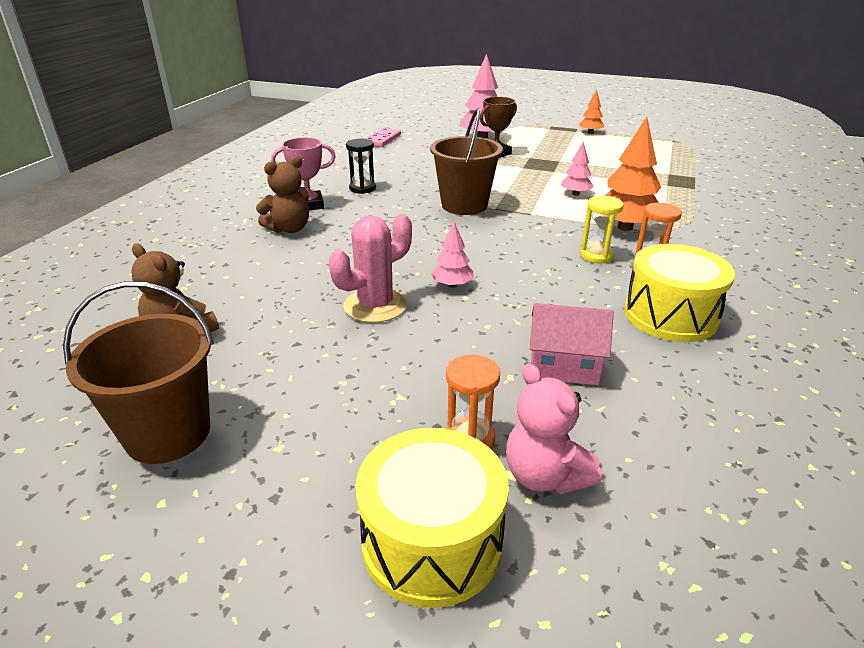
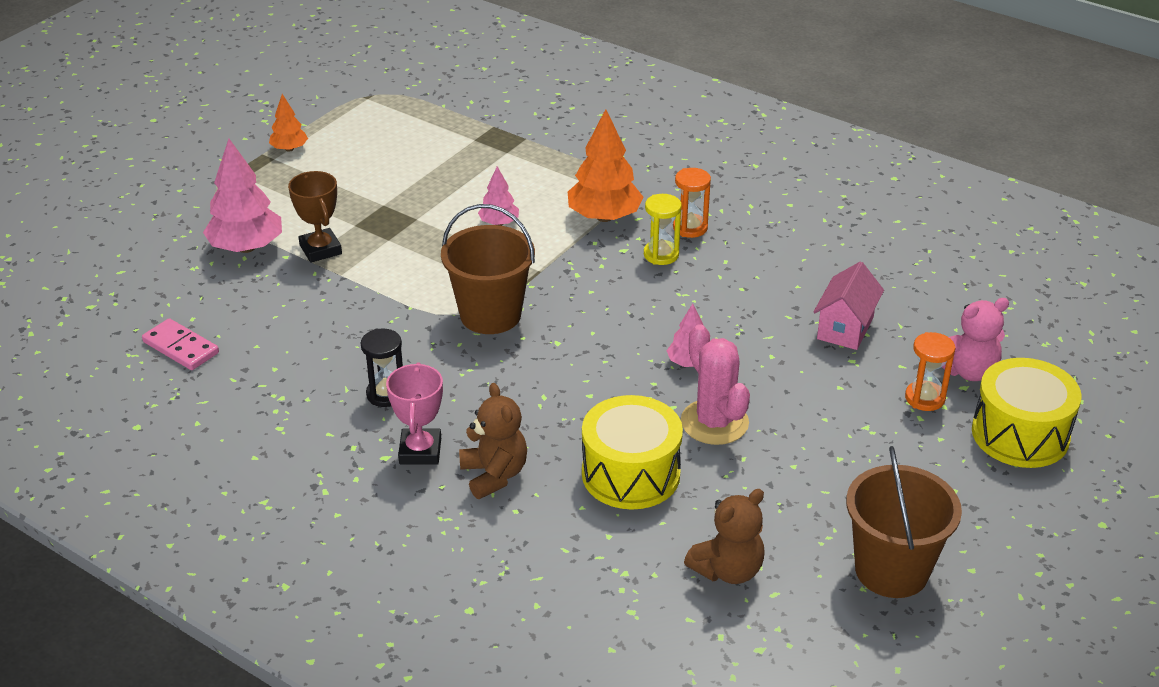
camera: 75 degrees left, 5 degrees up
yellow drum [624,244,735,342] -> yellow drum moved to [582,395,683,510]

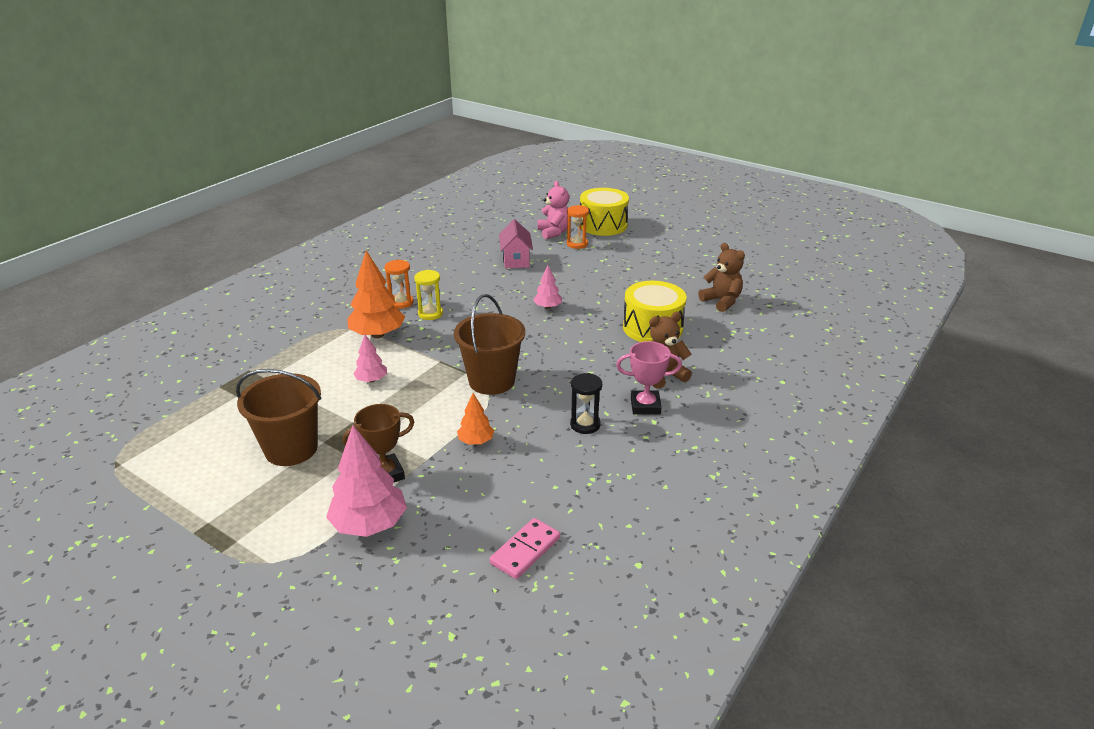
camera: 90 degrees left, 5 degrees down
orange tree [269,94,308,151] -> orange tree moved to [457,393,494,445]
pink cactus [681,324,750,445] -> none
pink house [813,262,884,350] -> pink house turned 60 degrees clockwise [499,219,533,268]
brown bucket [846,446,962,598] -> brown bucket moved to [236,369,321,466]

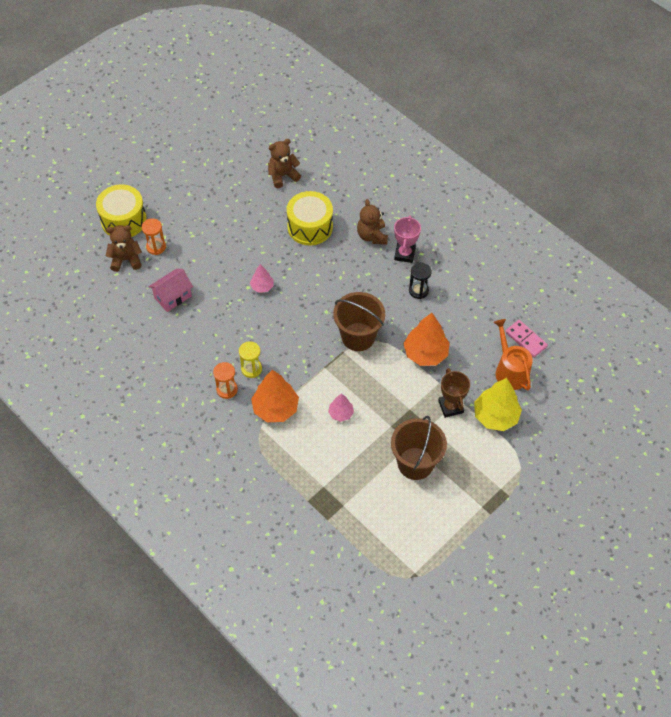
camera: 80 degrees left, 25 degrees up
pink tree [326,425,407,537] -> yellow tree [474,378,522,431]
orange tree [457,393,494,445] -> orange tree [403,313,450,366], size x1.85
pink house [499,219,533,268] -> pink house turned 45 degrees counterclockwise [148,269,193,312]
pink teddy bear [538,181,569,239] -> brown teddy bear [106,225,142,272]
none -> orange watering can [494,319,533,390]

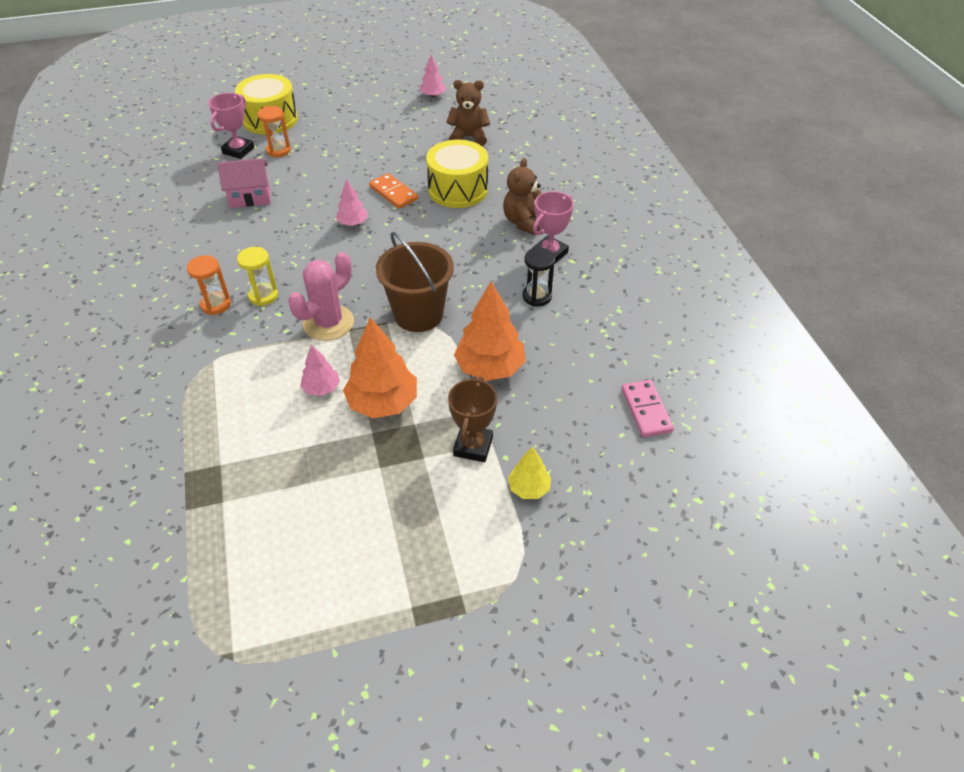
camera: 30 degrees right, 10 degrees down
brown teddy bear [106,225,142,272] -> pink trophy [208,93,255,159]
orange tree [251,370,299,422] -> orange tree moved to [343,317,417,418]
brown bucket [391,416,447,480] -> none
yellow tree [474,378,522,431] -> yellow tree [508,446,551,499], size x0.54
orange watering can [494,319,533,390] -> none
none -> pink cactus [288,252,354,341]
none -> orange domino [369,173,418,209]
none -> pink tree [420,55,446,97]

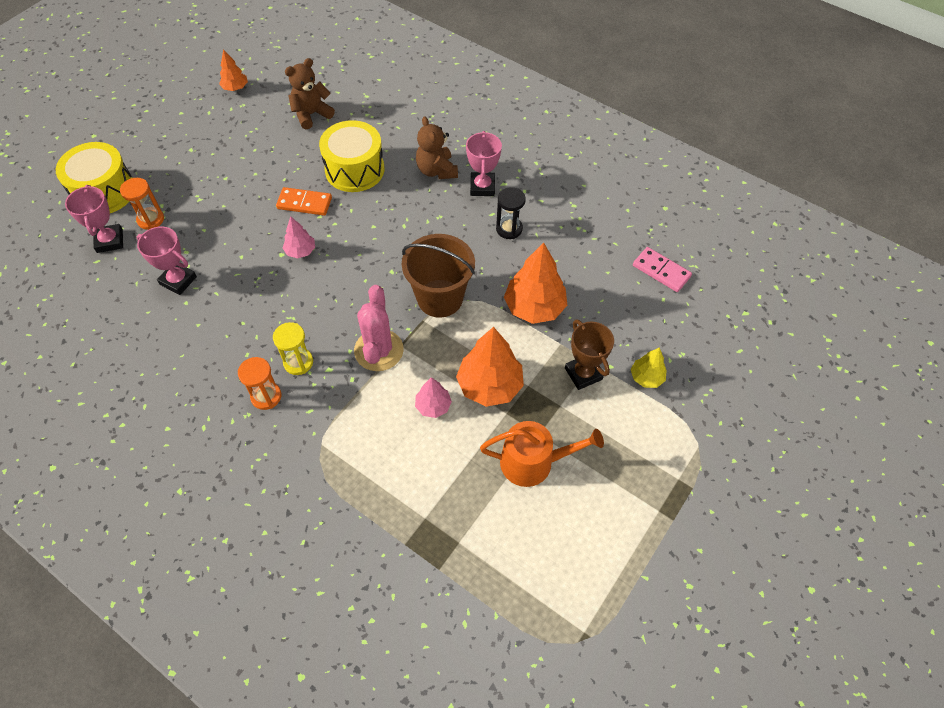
camera: 40 degrees left, 10 degrees up
pink house [218,158,270,208] -> pink trophy [137,226,197,295]
pink tree [420,55,446,97] -> orange tree [219,49,248,91]
none -> orange watering can [480,421,604,487]

